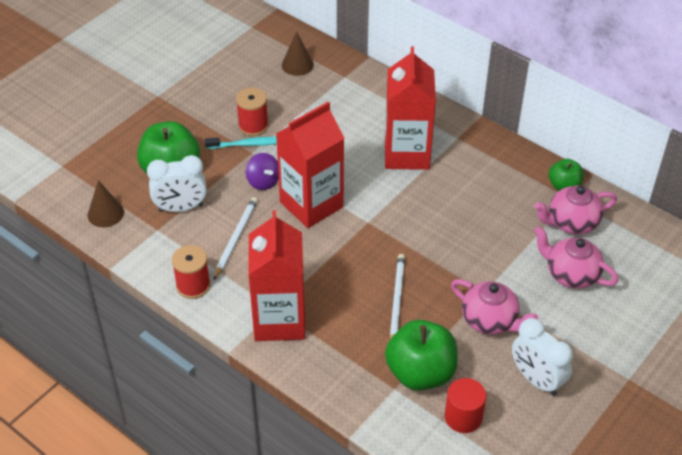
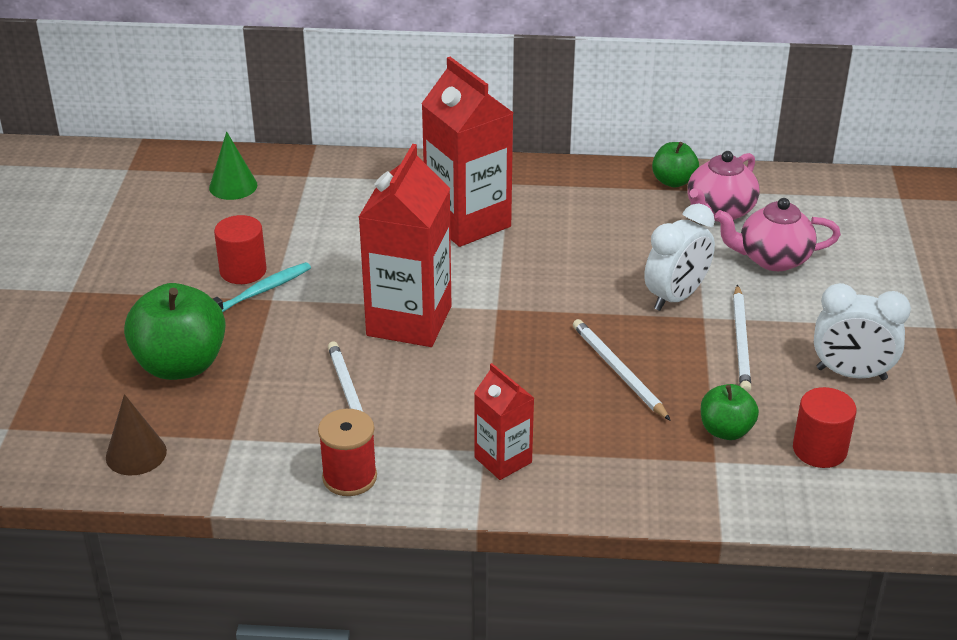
camera: 35 degrees left, 10 degrees down
white clock [147,155,207,212] -> white clock moved to [644,203,715,311]
red spool [236,88,268,136] -> red cylinder [214,215,267,284]
purple spinning top [246,153,279,190] -> none
red carton [248,210,305,341] -> red carton [474,363,534,480], size x0.54
brown cone [282,31,314,76] -> green cone [209,131,257,200]
green apple [385,320,458,391] -> green apple [701,384,759,440], size x0.55
pink teapot [451,279,538,335] -> white pencil [733,285,751,392]

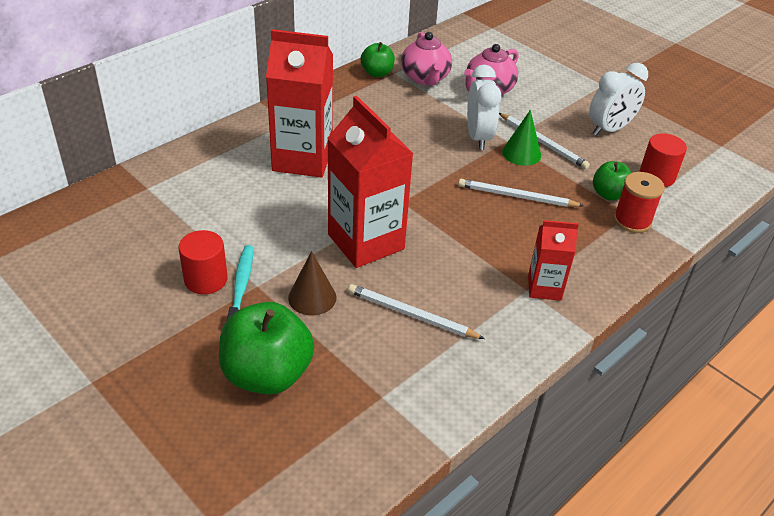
camera: 50 degrees left, 5 degrees up
brown cone [106,394,167,476] -> brown cone moved to [288,251,336,316]
green cone [209,131,257,200] -> green cone moved to [502,110,541,166]
red spool [318,409,377,496] -> red spool moved to [614,172,665,233]

